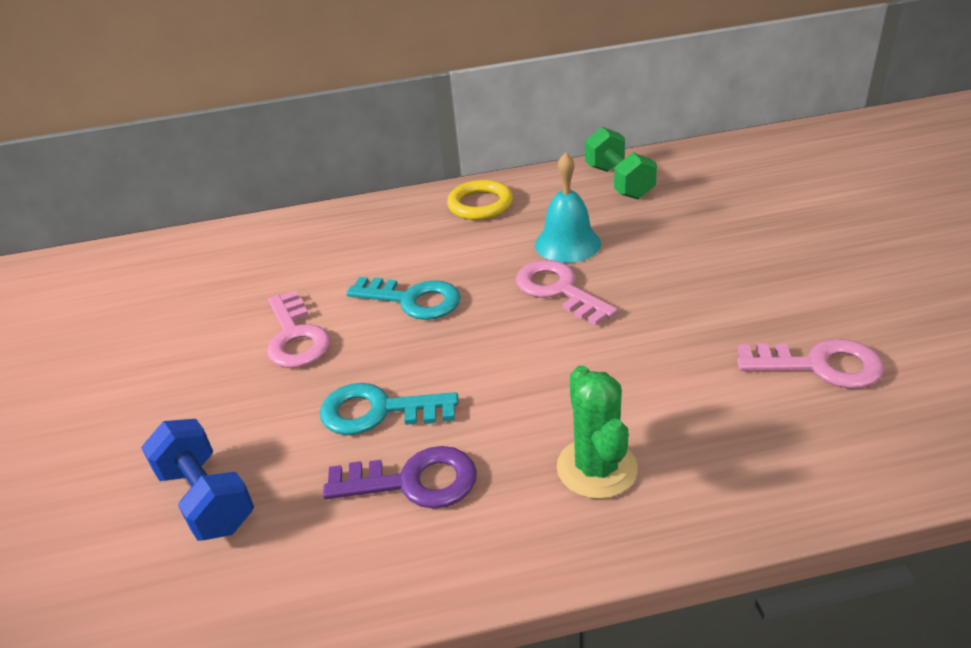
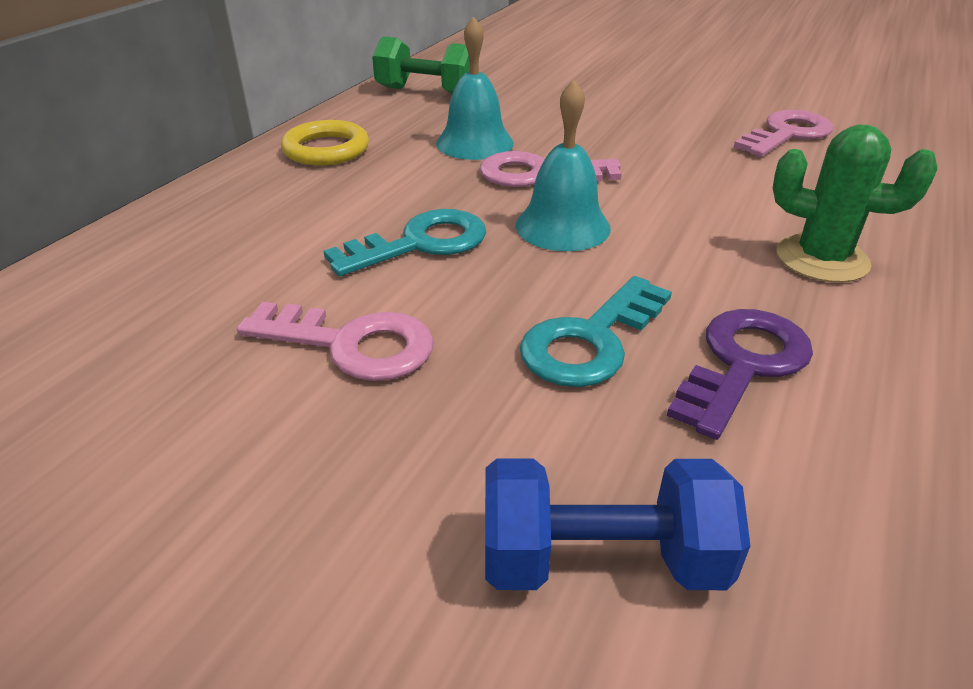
camera: 55 degrees left, 0 degrees up
none -> turquoise bell [515,80,611,251]

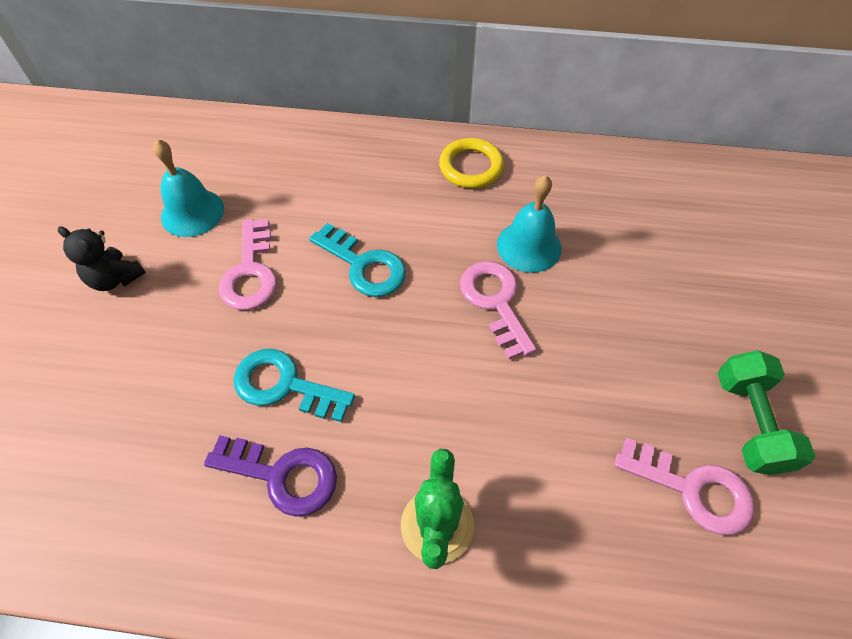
camera: 70 degrees right, 20 degrees up
green dumbbell [372,36,470,94] -> green dumbbell moved to [718,350,815,475]
blue dumbbell [485,458,750,590] -> none
turquoise bell [515,80,611,251] -> turquoise bell moved to [153,139,224,237]
none -> black teddy bear [58,226,146,291]

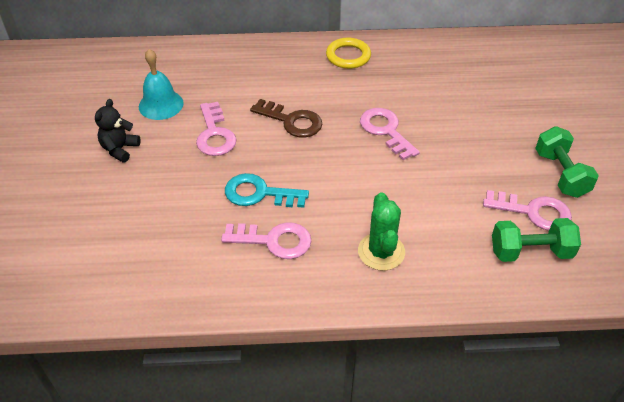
camera: 10 degrees left, 10 degrees down
black teddy bear [58,226,146,291] -> black teddy bear turned 90 degrees clockwise [95,99,141,163]
purple key [204,435,337,517] -> pink key [221,222,312,259]
turquoise key [309,223,406,297] -> brown key [250,99,323,138]
turquoise bell [497,175,562,273] -> none
none -> green dumbbell [492,218,581,262]

